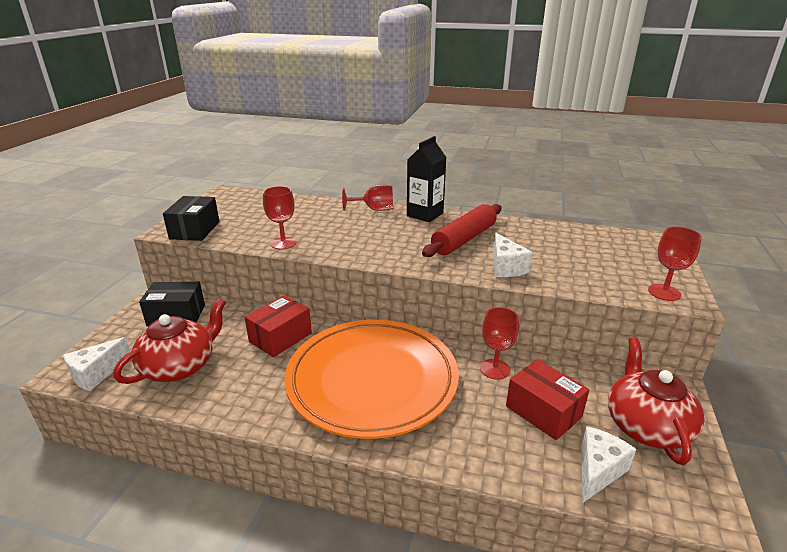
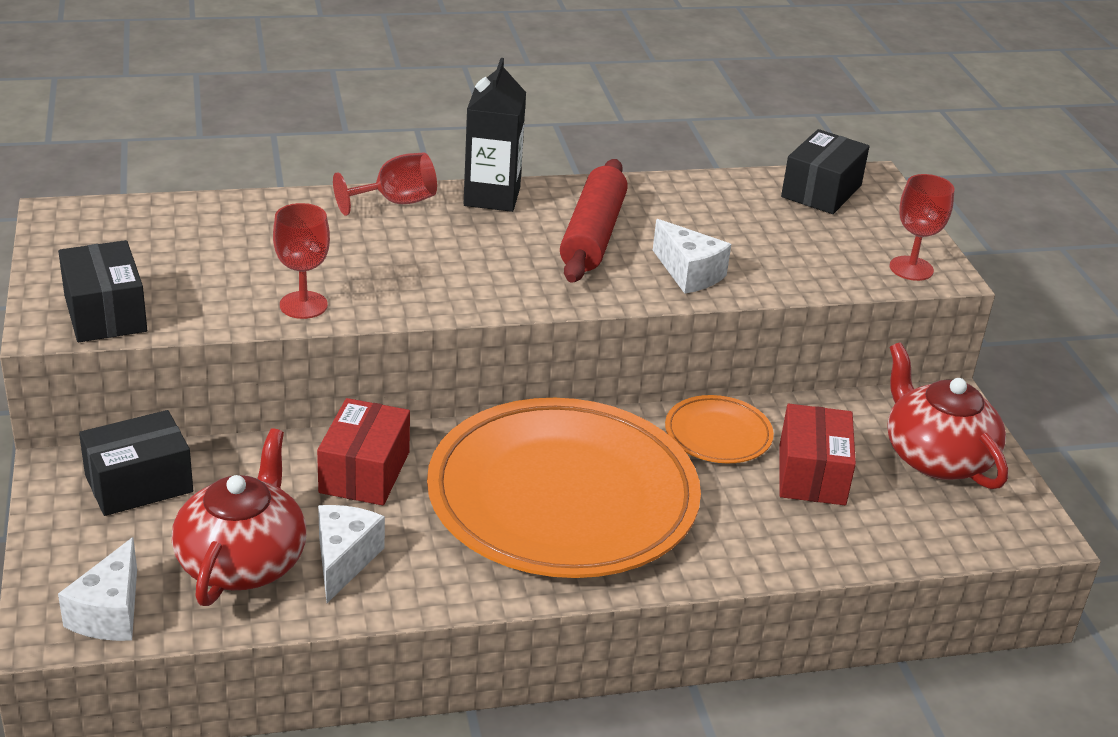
camera: 30 degrees left, 5 degrees up
red goblet [480,307,519,380] -> orange plate [665,395,774,463]
red box [506,359,589,440] -> red box turned 75 degrees clockwise [780,404,856,505]
white cheese [581,426,636,503] -> white cheese moved to [318,505,385,603]
none -> black box [781,129,870,214]

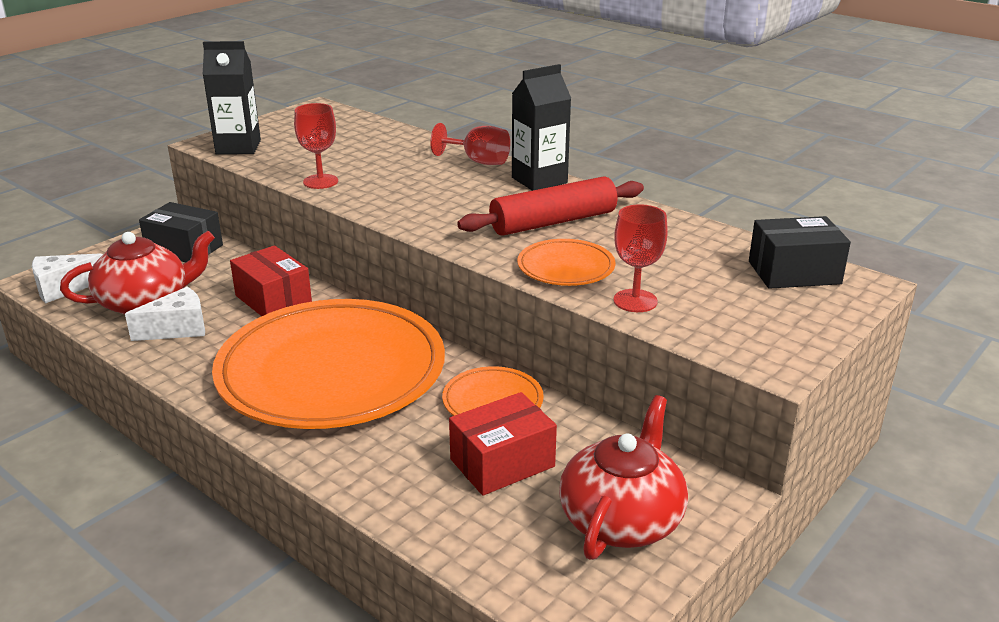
camera: 55 degrees right, 5 degrees down
black box [58,240,147,342] -> black carton [203,41,261,155]
red box [317,398,410,505] -> red box turned 75 degrees clockwise [230,245,312,316]
white cheese [653,219,731,294] -> orange plate [517,239,615,286]
red goblet [890,174,954,281] -> red goblet moved to [613,204,668,312]

